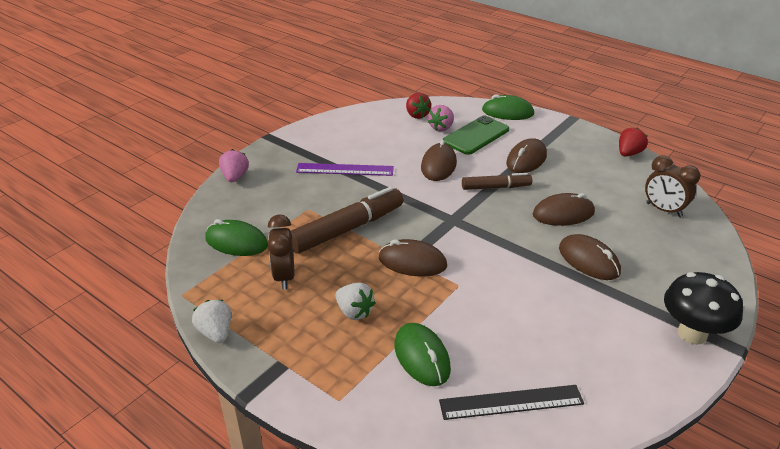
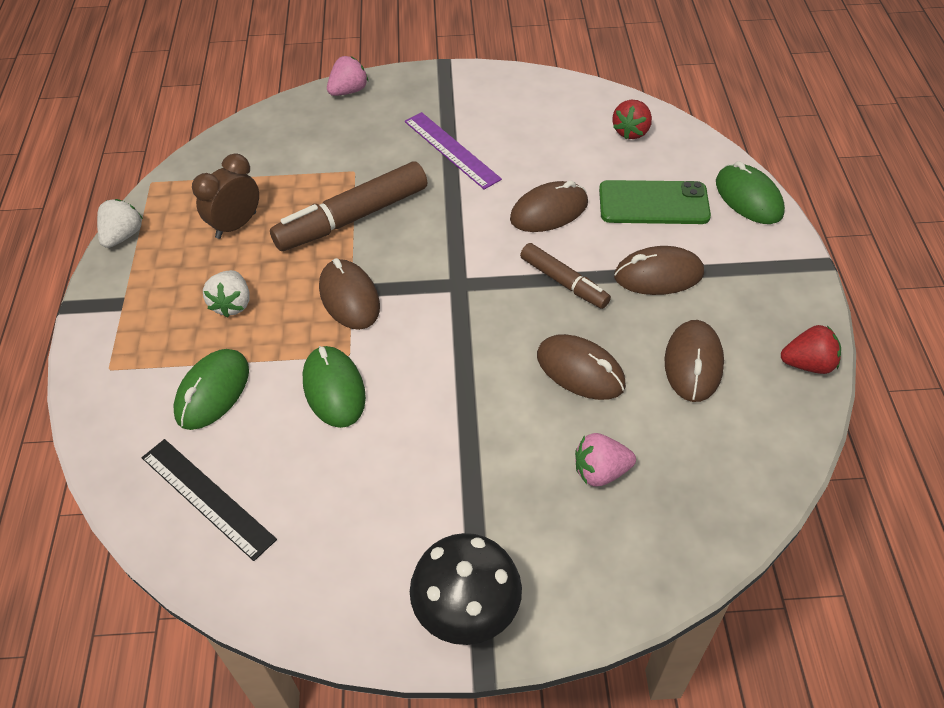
camera: 50 degrees right, 15 degrees up
green mouse [205,219,268,256] -> green mouse moved to [303,346,366,428]
brown marker [291,187,403,253] -> brown marker turned 135 degrees clockwise [270,162,427,251]
pink strawberry [428,105,454,132] -> pink strawberry moved to [575,433,636,487]
brown mouse [559,234,621,280] -> brown mouse moved to [665,320,724,402]
brown clock [645,155,700,217] -> none

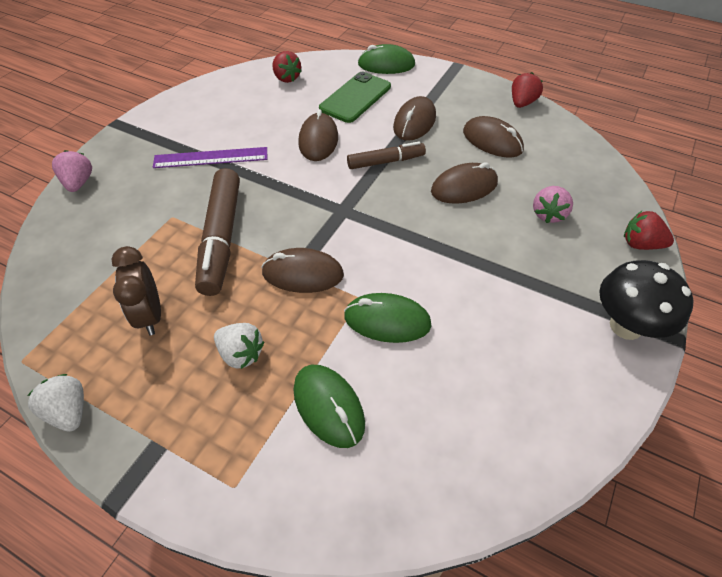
camera: 60 degrees left, 0 degrees up
black ruler [142,439,277,561] -> none
none -> red strawberry [624,211,674,250]

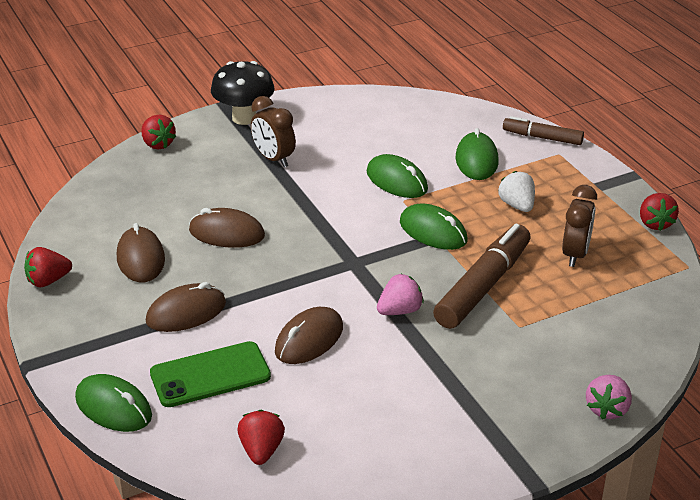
camera: 145 degrees left, 15 degrees down
white strawberry [27,374,84,432] -> red strawberry [640,193,679,231]
purple ruler [153,147,267,168] -> none
brown mouse [261,248,344,293] -> green mouse [400,204,468,250]
brown marker [347,142,426,169] -> brown marker moved to [503,116,584,145]
pink strawberry [533,186,573,223] -> pink strawberry moved to [377,274,424,315]
none -> brown clock [251,96,296,167]

